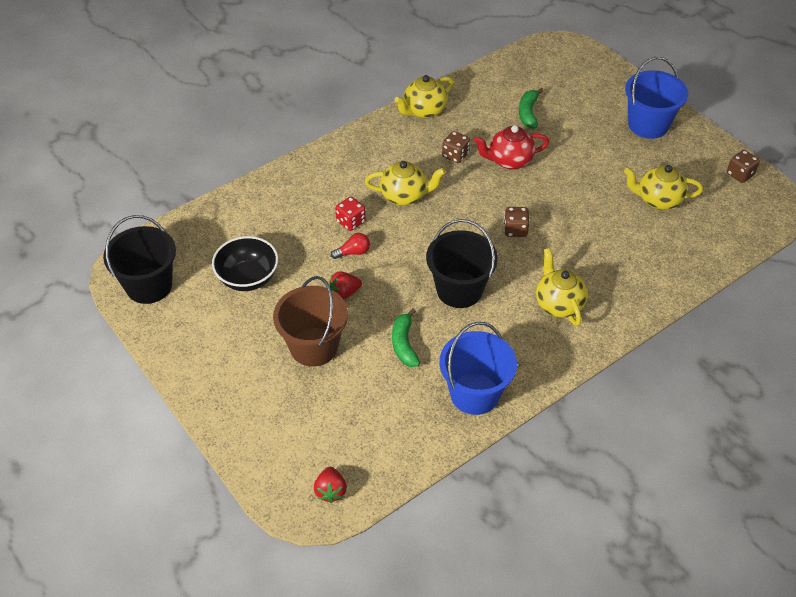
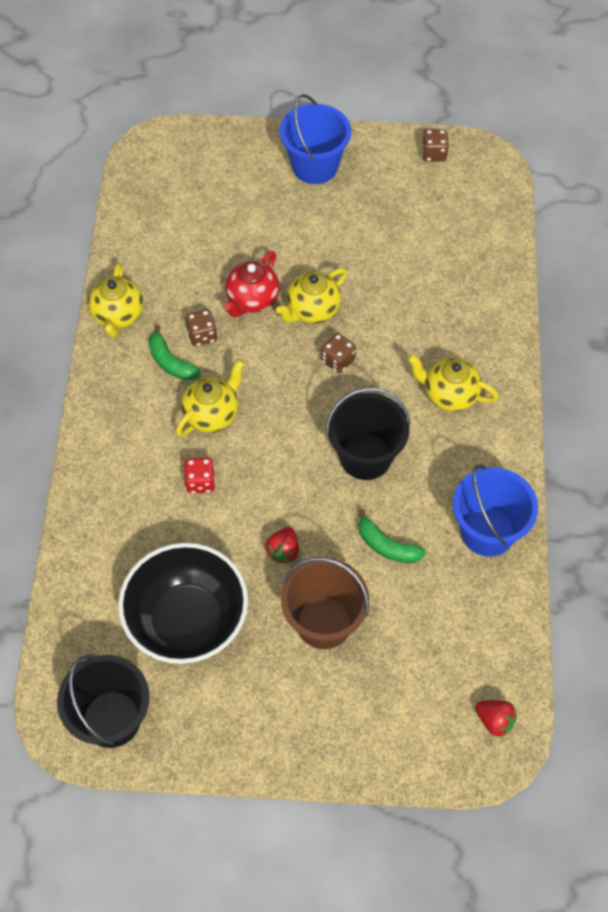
camera: 50 degrees left, 10 degrees up
black bowl [212,236,278,291] -> black bowl [118,543,248,664], size x1.55
red light bulb [331,233,370,259] -> none
green banana [519,88,543,129] -> green banana moved to [149,325,201,380]
yellow teapot [624,165,703,210] -> yellow teapot moved to [276,268,347,324]

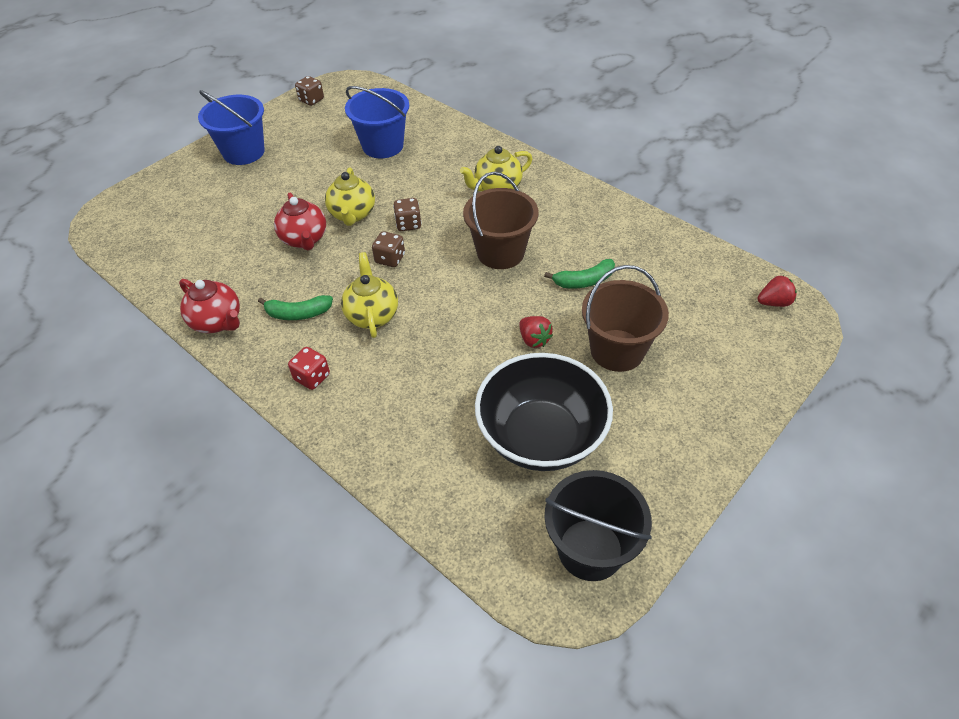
camera: 50 degrees left, 10 degrees down
yellow teapot [89,263,143,338] -> red teapot [179,279,240,333]
red dice [184,457,215,494] -> red dice moved to [288,347,330,390]
brown dice [186,309,218,347] -> brown dice moved to [372,231,405,267]
black bucket [326,388,410,480] -> brown bucket [463,171,539,269]
blue bucket [453,464,538,557] -> blue bucket moved to [345,86,409,158]

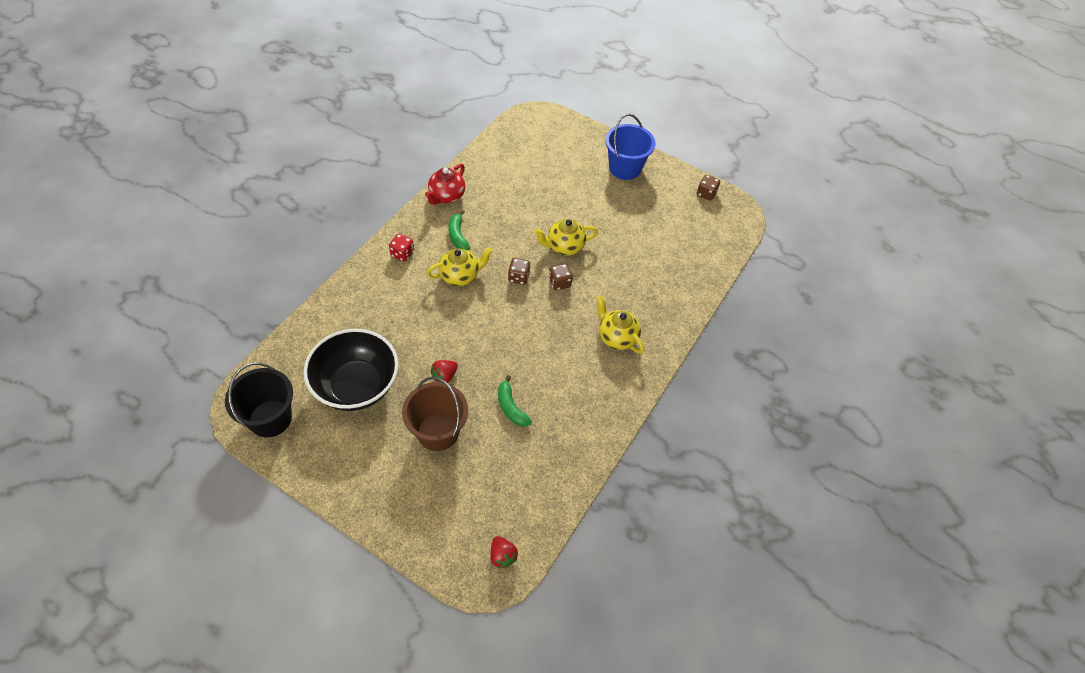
camera: 75 degrees right, 5 degrees up
red teapot [274,193,326,251] -> none
blue bucket [345,86,409,158] -> none
brown bucket [463,171,539,269] -> none

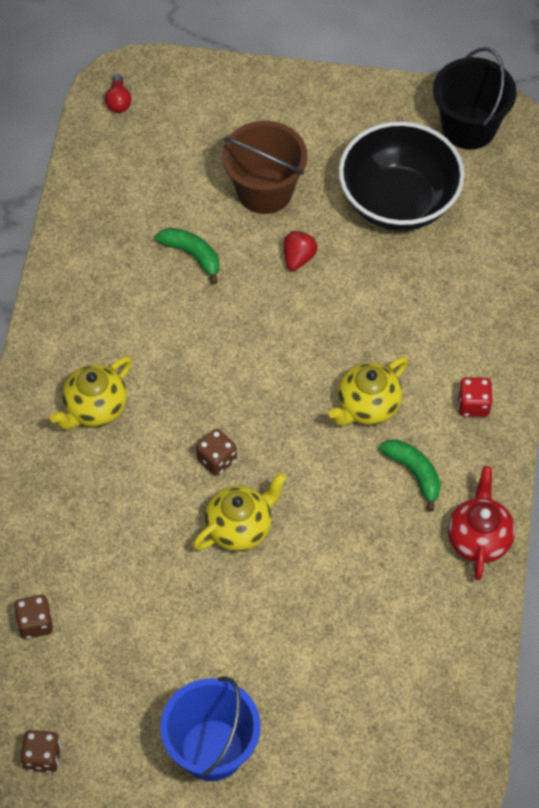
camera: 160 degrees right, 5 degrees up
red strawberry [490,536,518,568] -> red light bulb [105,74,131,113]
brown dice [508,258,531,285] -> brown dice moved to [14,595,53,639]
yellow teapot [596,295,644,354] -> yellow teapot turned 105 degrees clockwise [50,356,132,429]

